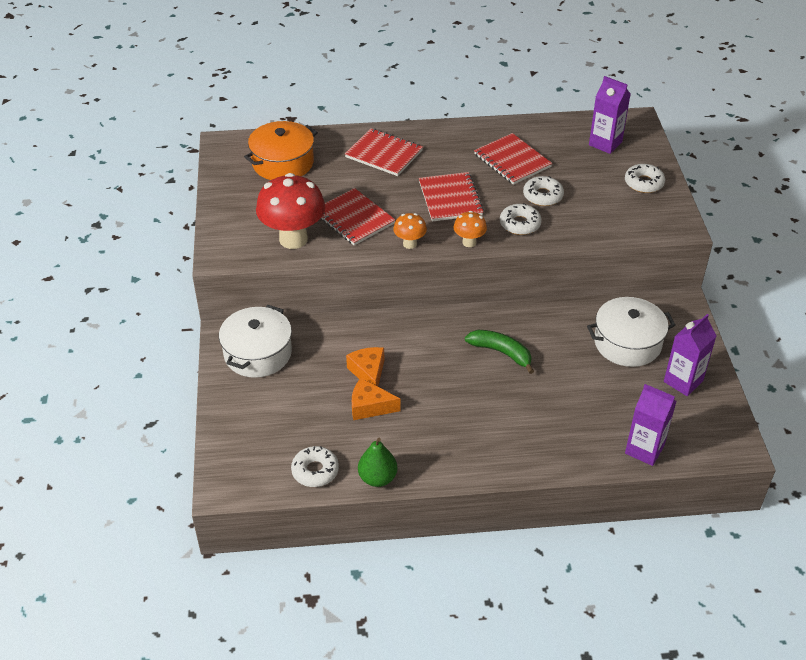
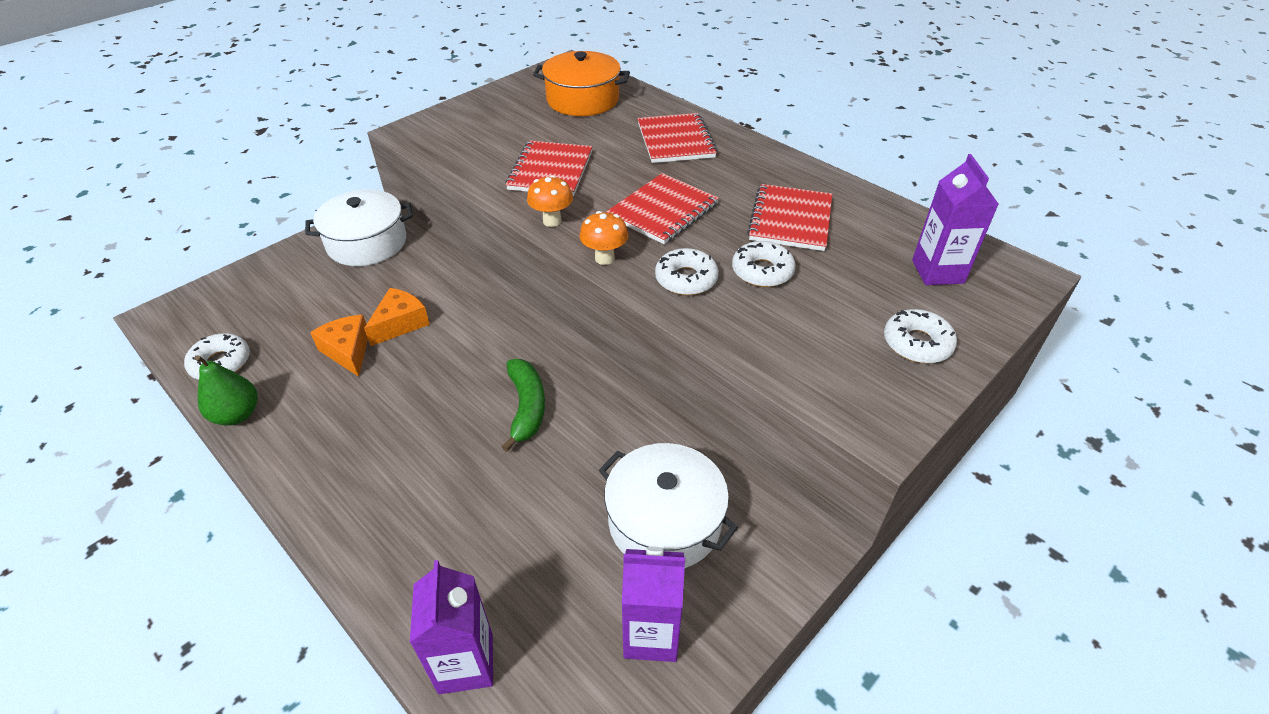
camera: 50 degrees right, 0 degrees up
red mushroom [256,173,325,249] -> none

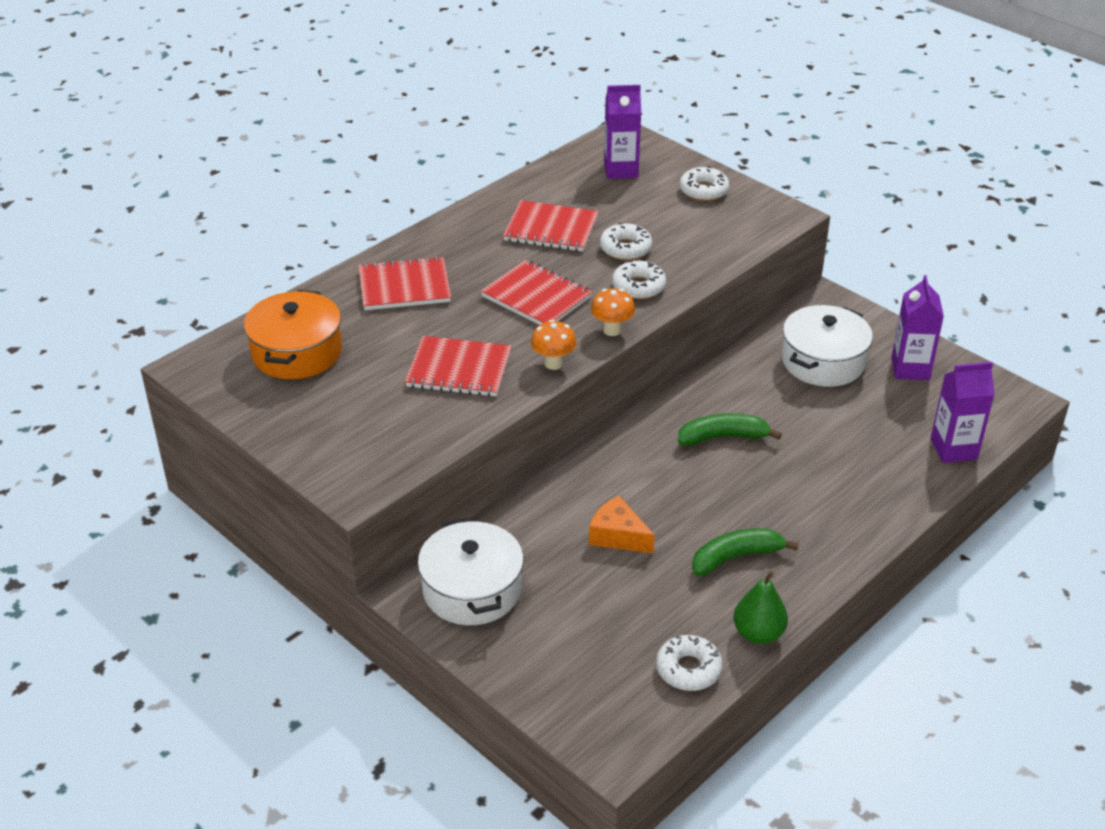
camera: 90 degrees left, 5 degrees down
orange cheese [310,315,368,377] -> none
none -> green banana [692,528,799,576]

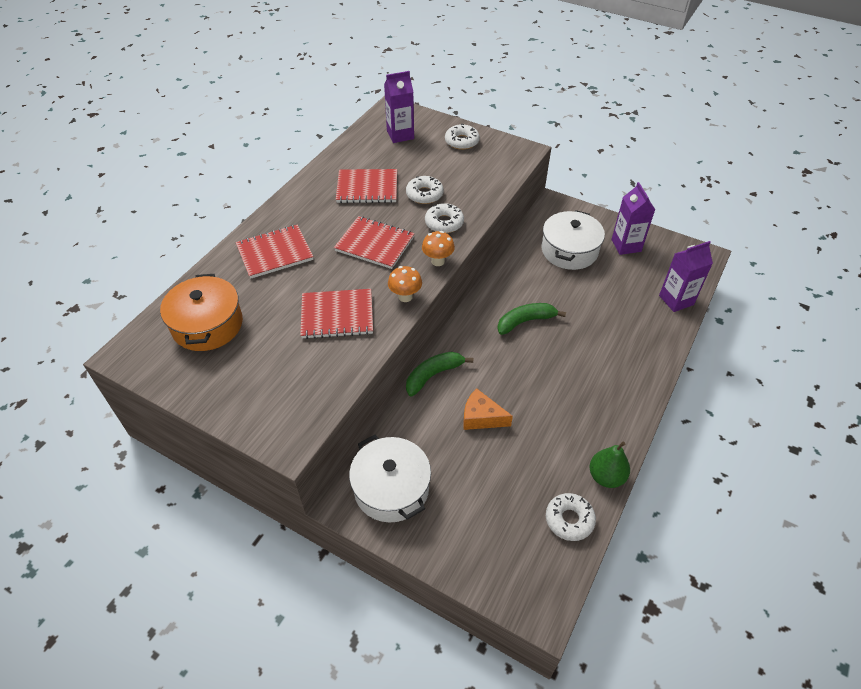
camera: 15 degrees left, 10 degrees up
green banana [692,528,799,576] -> green banana moved to [406,352,473,396]

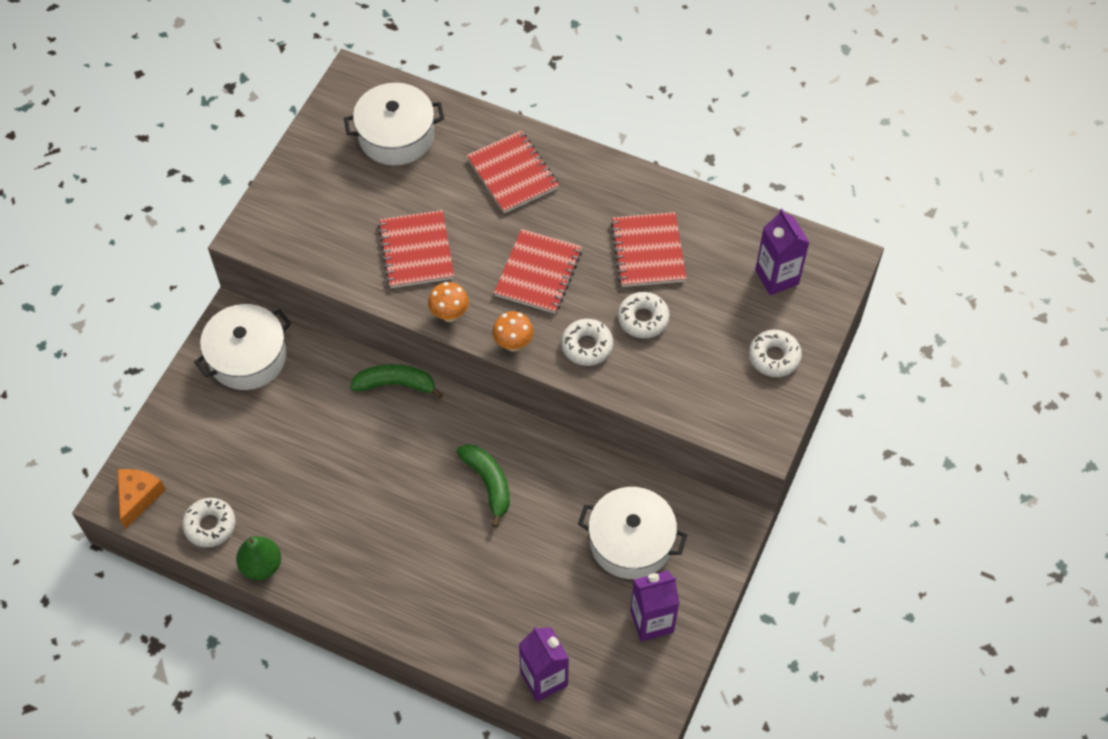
camera: 85 degrees right, 10 degrees up
orange pot [160,274,243,351] -> white pot [344,83,444,165]
green banana [406,352,473,396] -> green banana turned 45 degrees counterclockwise [350,364,443,399]
orange cheese [463,388,513,430] -> orange cheese moved to [118,469,166,529]

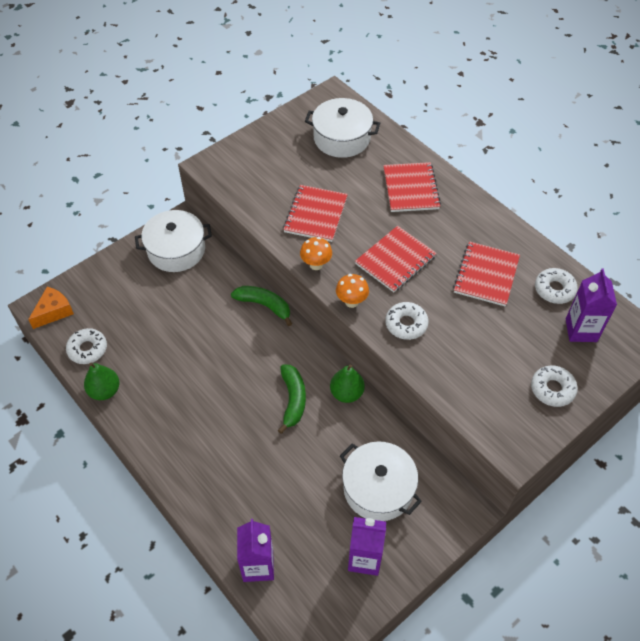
camera: 25 degrees right, 5 degrees down
white donut [618,292,670,338] -> white donut moved to [535,268,578,304]
none -> green pear [330,364,365,403]

